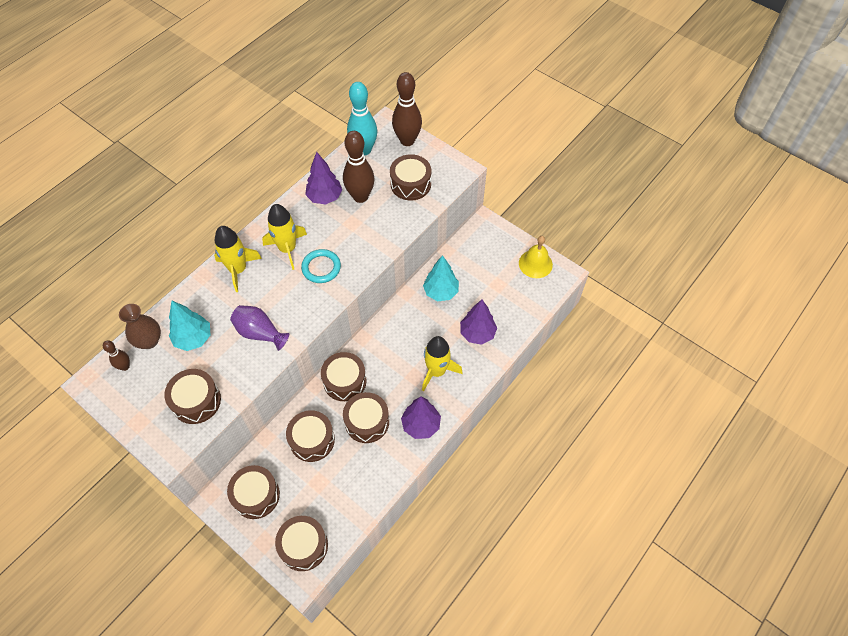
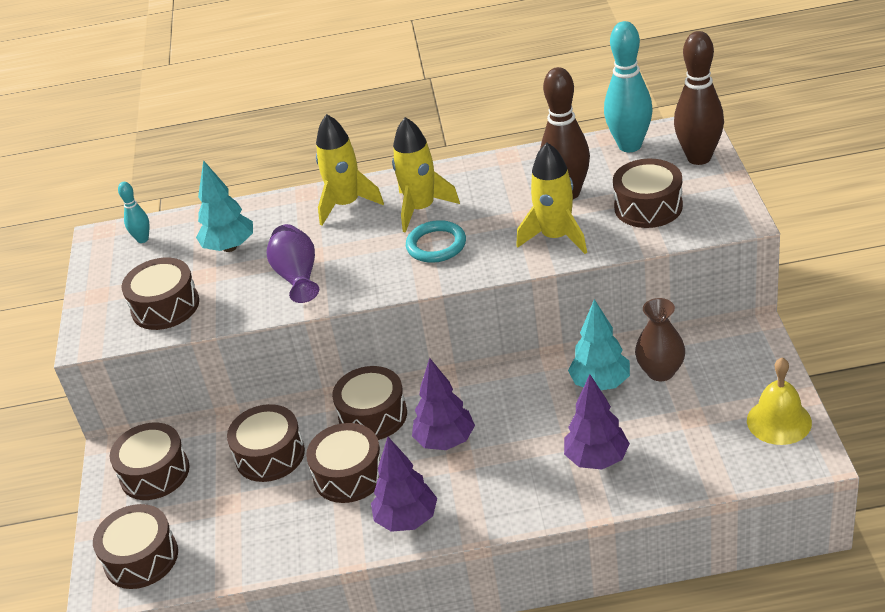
camera: 50 degrees right, 20 degrees down
brown bowling pin [103,341,130,371] -> turquoise bowling pin [118,182,150,243]
brown vase [119,304,161,349] -> brown vase moved to [635,298,685,381]
purple tree [305,152,342,205] -> purple tree moved to [412,358,475,450]
yellow rocket [422,336,463,391] -> yellow rocket moved to [516,142,587,254]

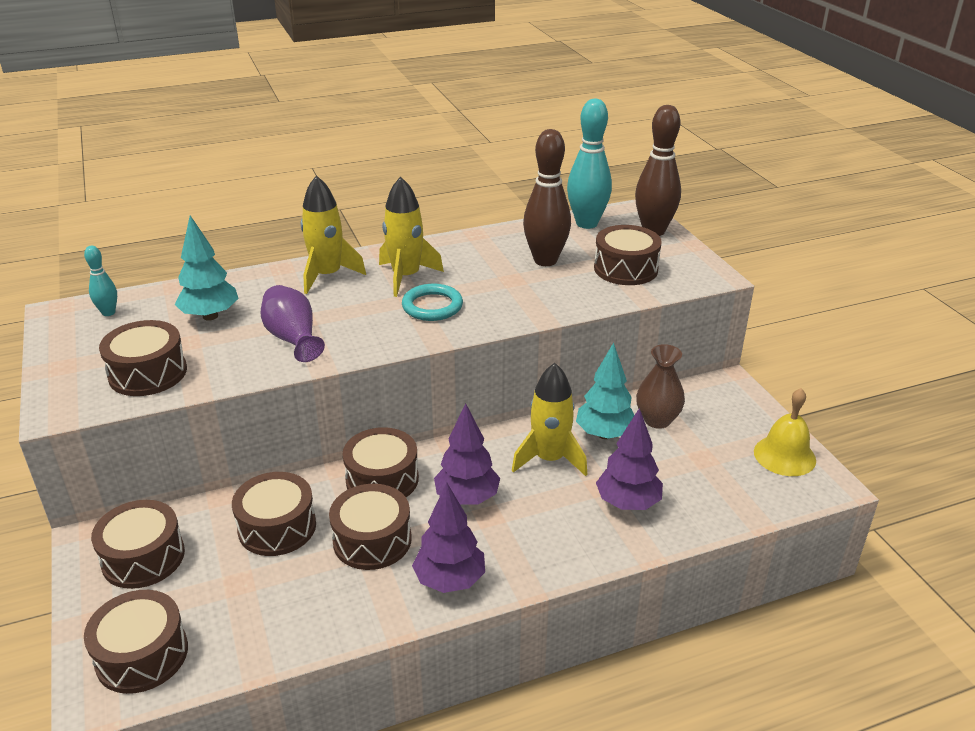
camera: 20 degrees left, 5 degrees down
yellow rocket [516,142,587,254] -> yellow rocket moved to [512,363,587,476]

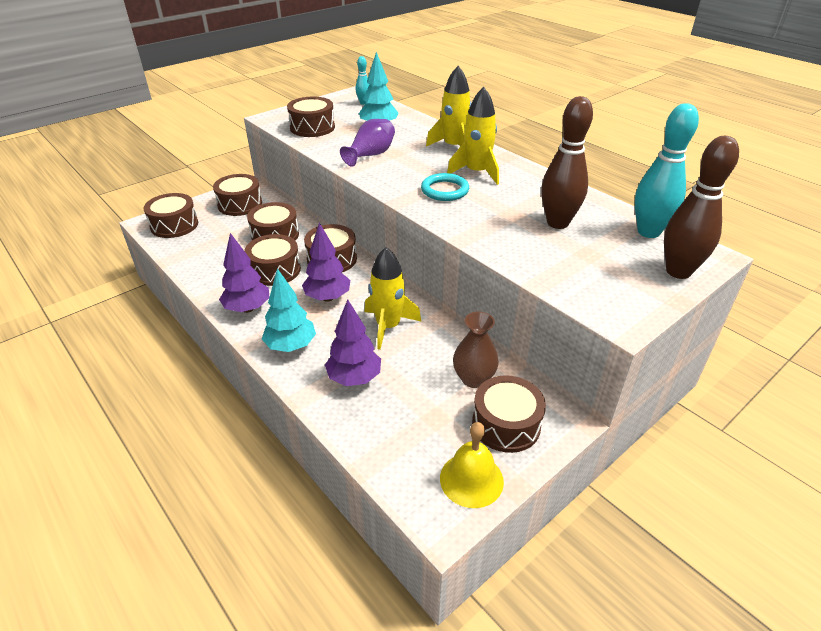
camera: 70 degrees right, 5 degrees up
turquoise tree [576,343,634,439] -> turquoise tree moved to [262,268,316,352]
brown drum [594,225,662,285] -> brown drum moved to [472,375,546,453]

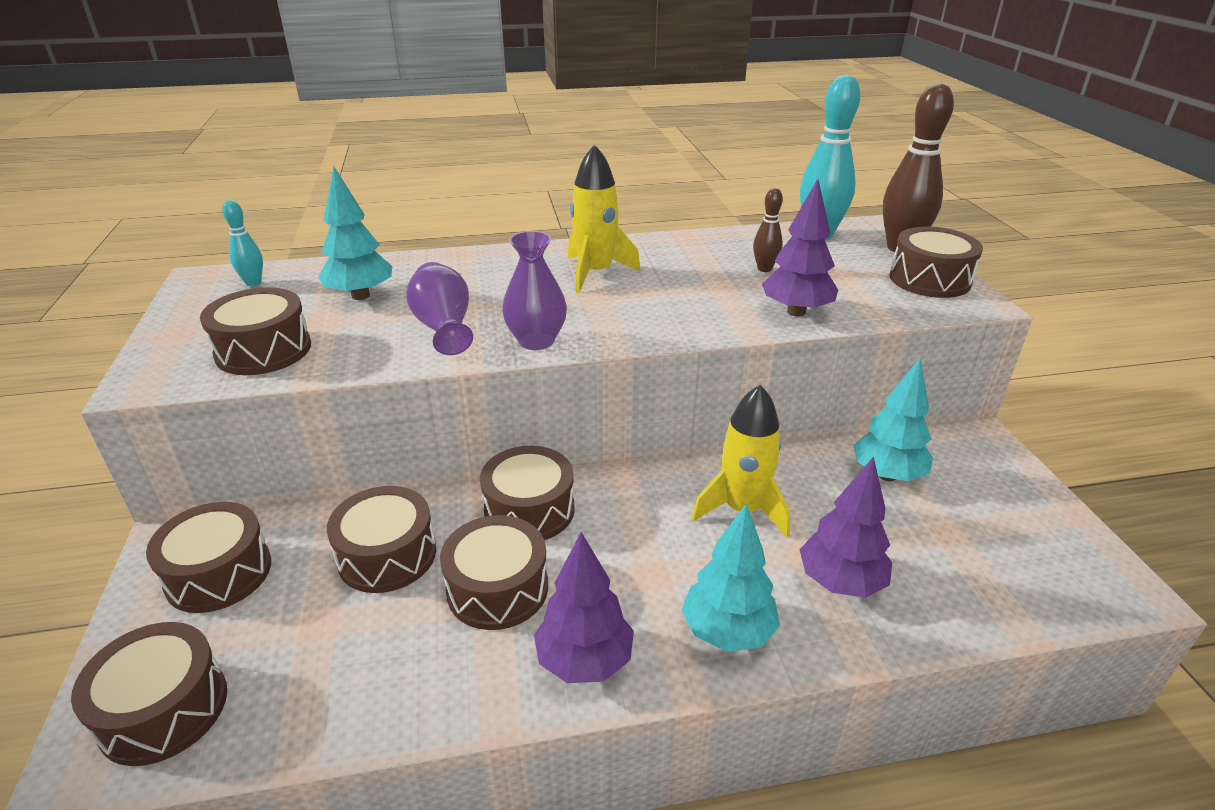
camera: 60 degrees left, 5 degrees down
purple tree [302,223,350,302] -> purple tree moved to [762,179,838,316]
turquoise ring [421,173,469,201] -> none
yellow rocket [426,66,471,147] -> none
yellow bell [440,422,504,508] -> none
brown vase [453,311,499,388] -> turquoise tree [853,358,933,481]
brown drum [472,375,546,453] -> brown drum moved to [889,227,983,298]
brown bowling pin [541,96,593,229] -> brown bowling pin [753,188,783,272], size x0.50
none -> purple vase [502,231,567,350]

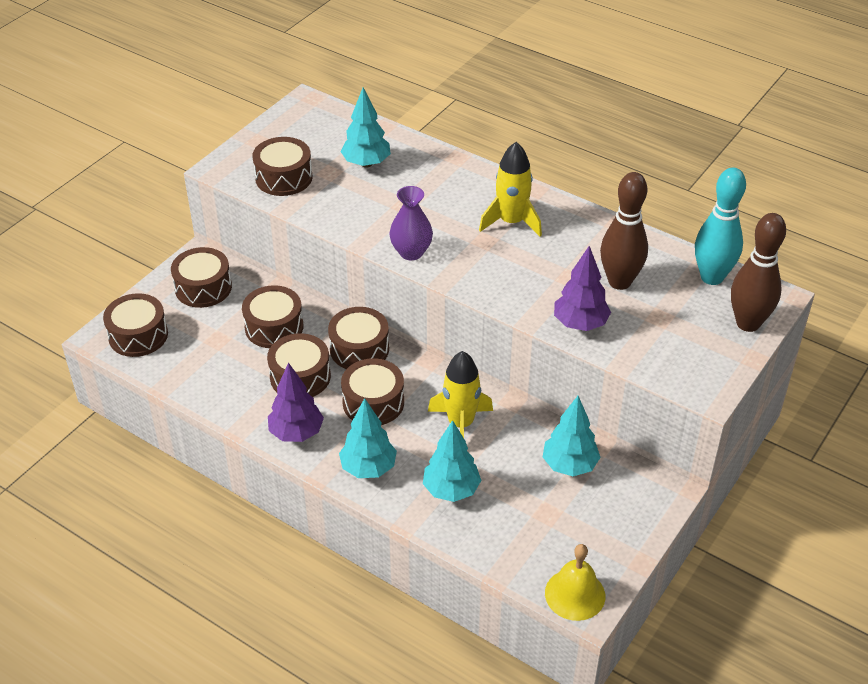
camera: 45 degrees right, 10 degrees up
turquoise bowling pin [222,200,263,286] -> none
purple vase [406,262,473,355] -> none
brown bowling pin [753,188,783,272] -> brown bowling pin [600,172,648,290], size x1.99
purple tree [800,456,892,598] -> turquoise tree [423,420,482,502]
brown drum [889,227,983,298] -> brown drum moved to [341,358,404,425]
none -> yellow bell [545,544,605,621]

